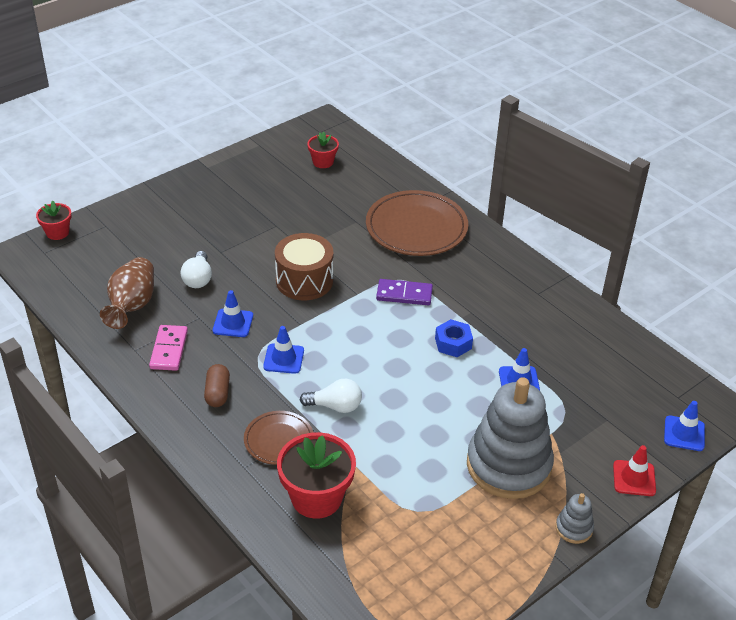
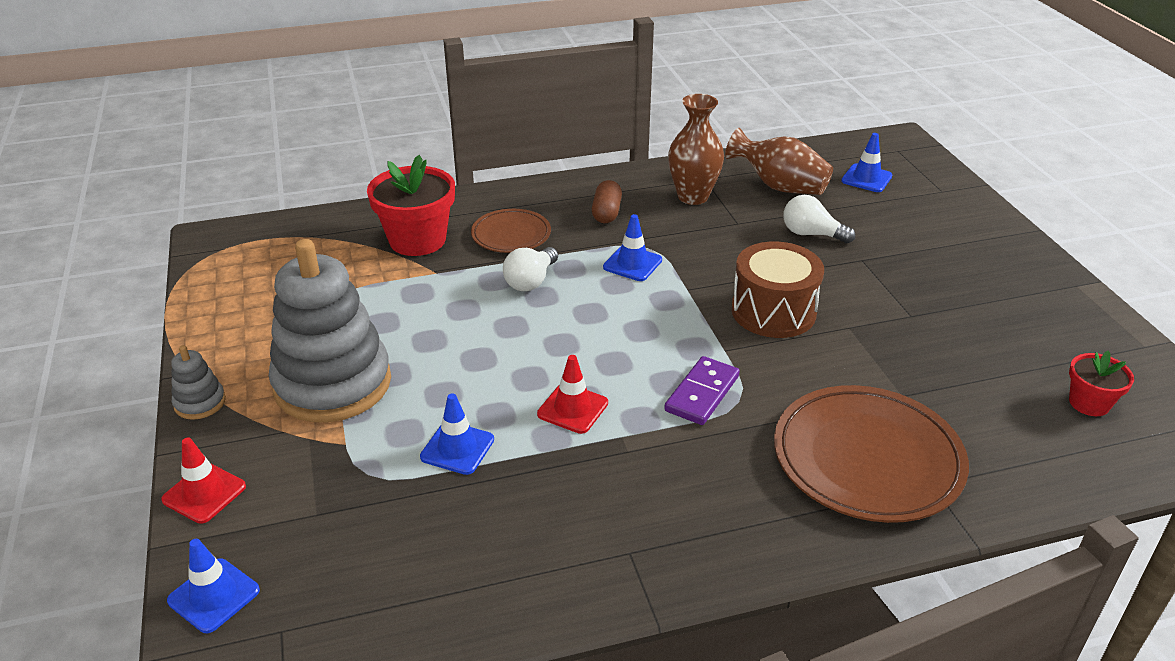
camera: 115 degrees right, 5 degrees down
red flower pot [36,201,72,240] -> none
pink domino [149,325,188,371] -> brown vase [668,94,724,205]
brown capsule [204,364,230,407] -> brown capsule turned 75 degrees clockwise [592,180,622,223]
blue traffic cone [213,290,253,337] -> blue traffic cone moved to [841,133,893,192]
blue nut [435,319,473,357] -> red traffic cone [537,355,608,434]

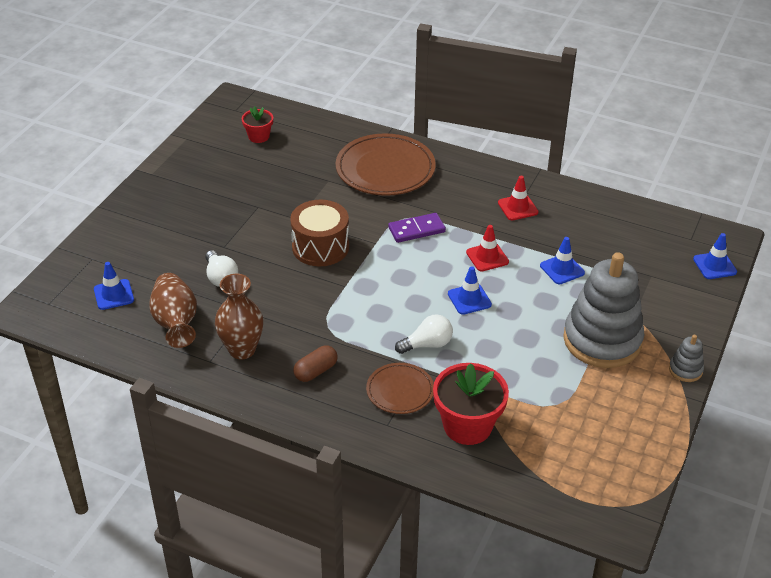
camera: 140 degrees left, 5 degrees up
red traffic cone [161,438,246,524] -> red traffic cone moved to [498,176,538,220]
blue traffic cone [603,214,662,281] -> blue traffic cone moved to [448,266,492,315]

